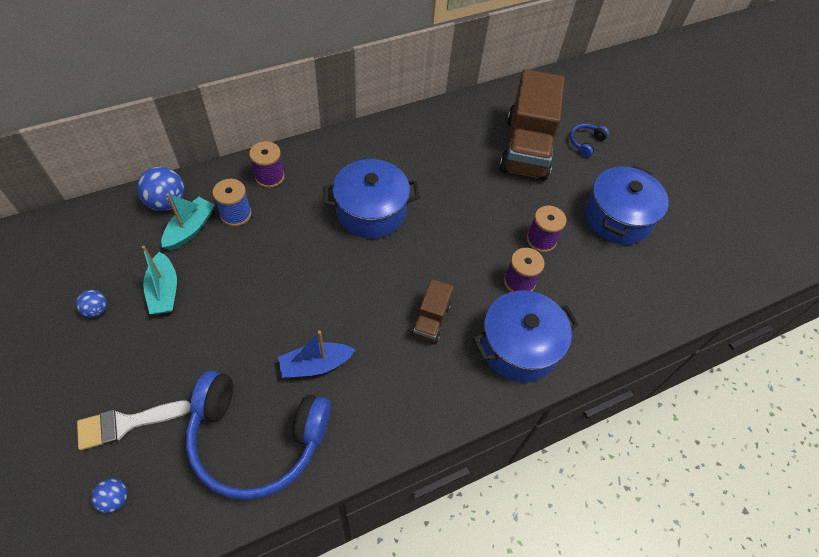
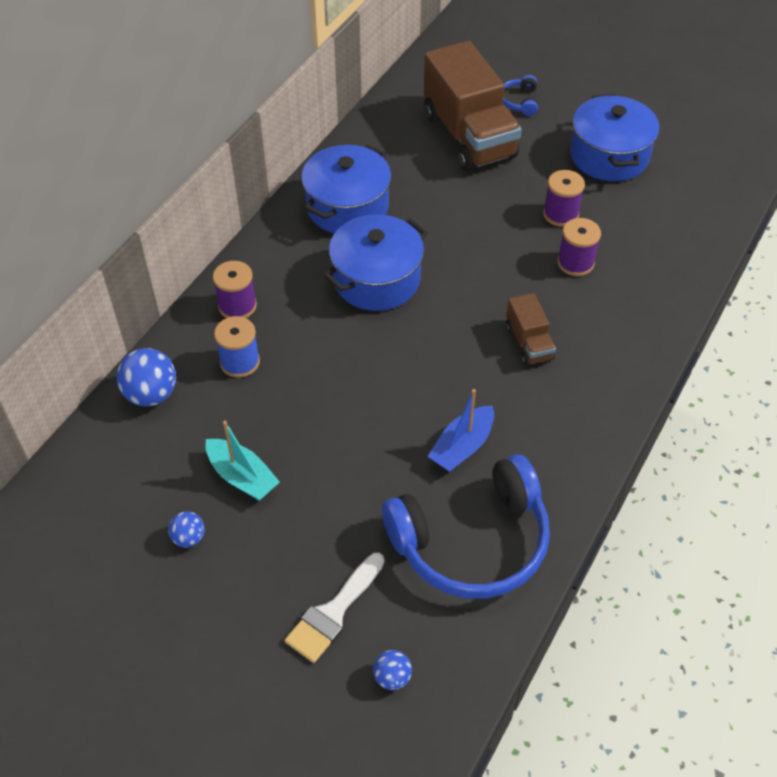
camera: 30 degrees left, 5 degrees down
turquoise boat [161,193,215,251] -> none
blue pot [473,290,579,382] -> blue pot moved to [301,145,391,233]

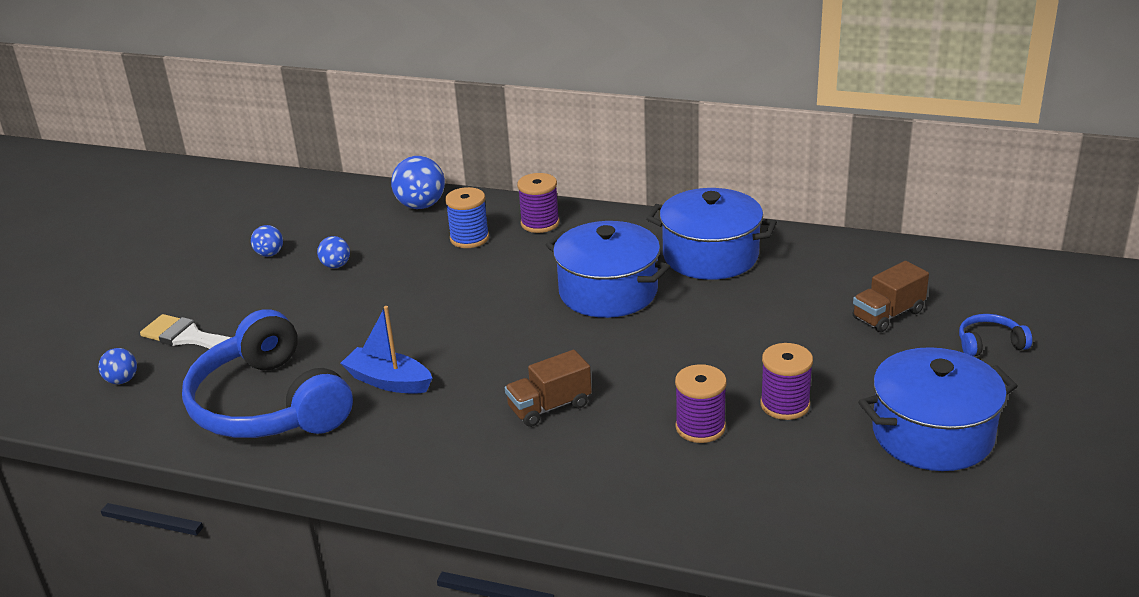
camera: 80 degrees right, 20 degrees down
turquoise boat [205,421,280,501] -> blue ball [317,236,350,268]
brown truck [424,41,522,171] -> brown truck [853,261,929,332], size x0.47

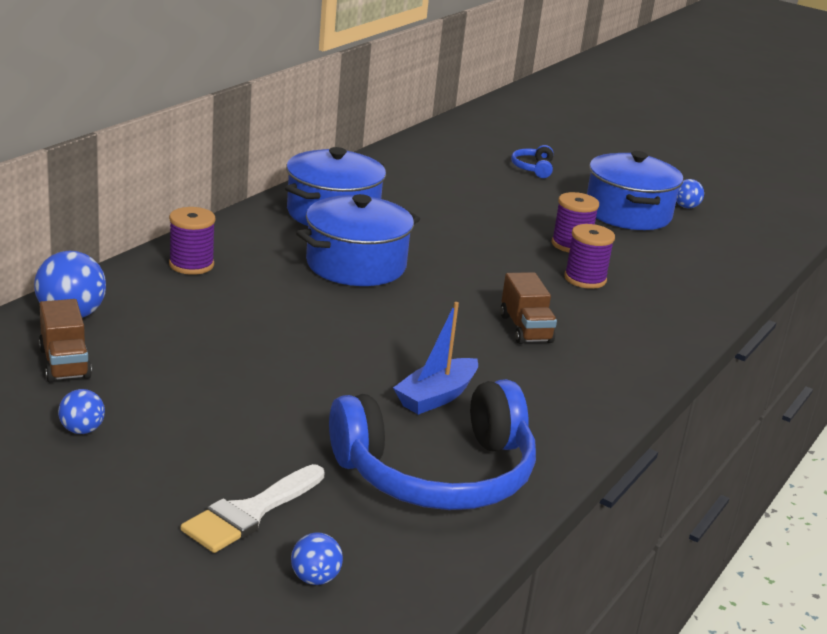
camera: 80 degrees left, 5 degrees down
blue ball [317,236,350,268] -> blue ball moved to [676,179,704,208]
blue spool [445,187,489,248] -> none
brown truck [853,261,929,332] -> brown truck moved to [39,299,92,382]

